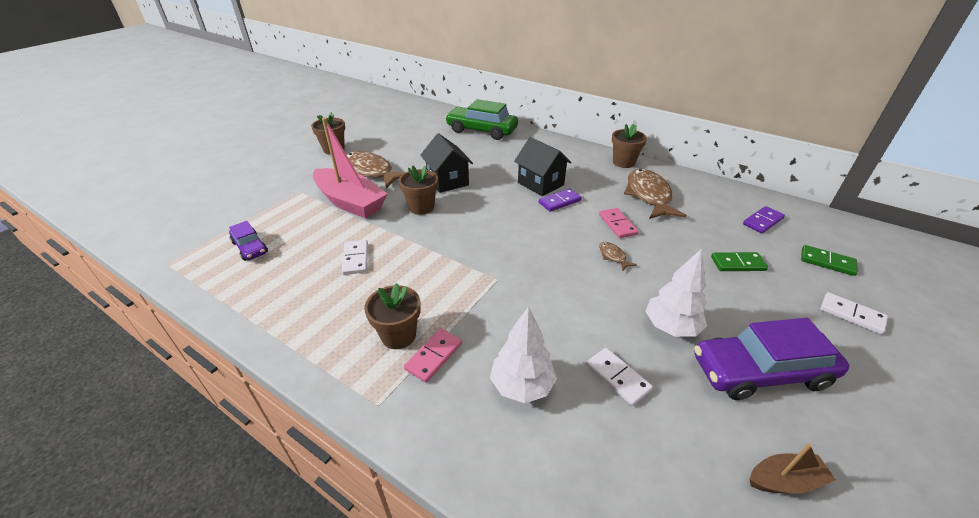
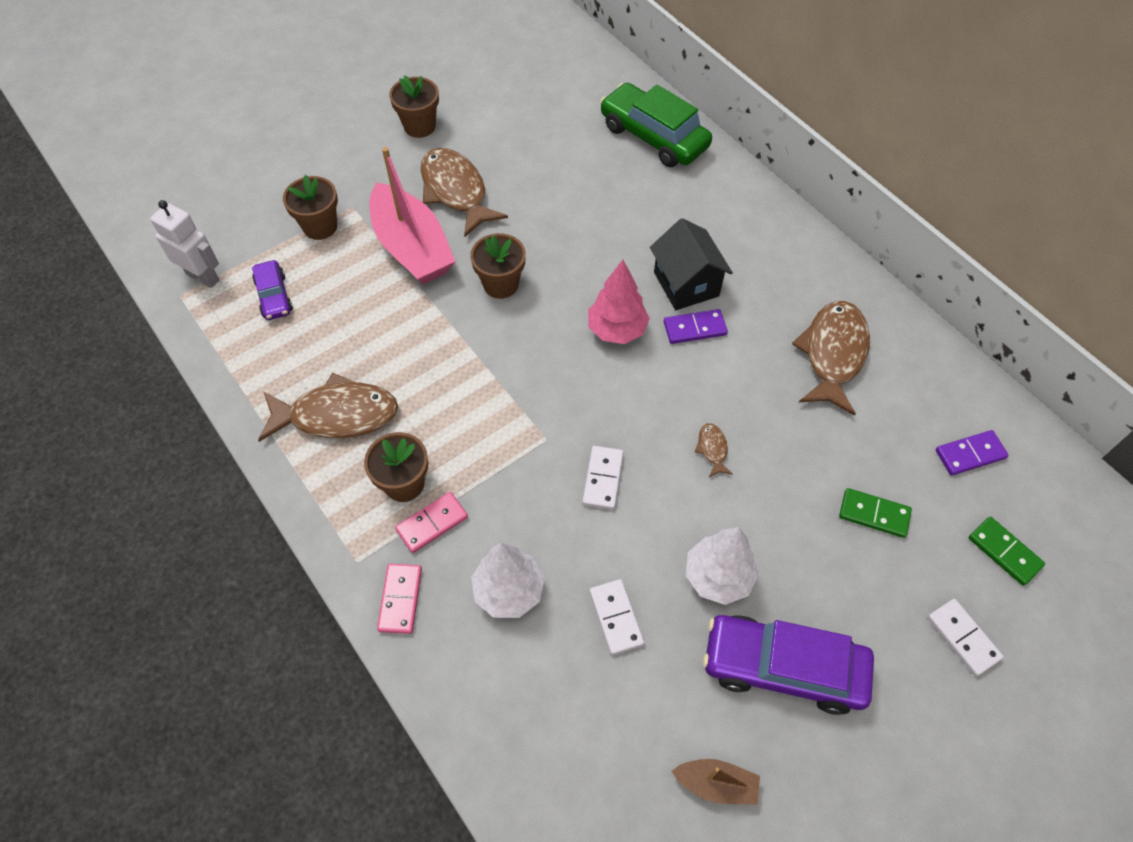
camera: 20 degrees right, 20 degrees up
white domino [342,240,368,275] -> white domino moved to [582,446,624,510]
black house [420,133,473,193] -> none
pink domino [599,208,638,238] -> pink domino moved to [377,564,422,634]
brown flower pot [612,124,647,168] -> brown flower pot moved to [283,175,338,240]
none -> white robot [150,200,219,288]
none -> brown fish [258,373,398,442]
none -> pink tree [588,260,650,344]

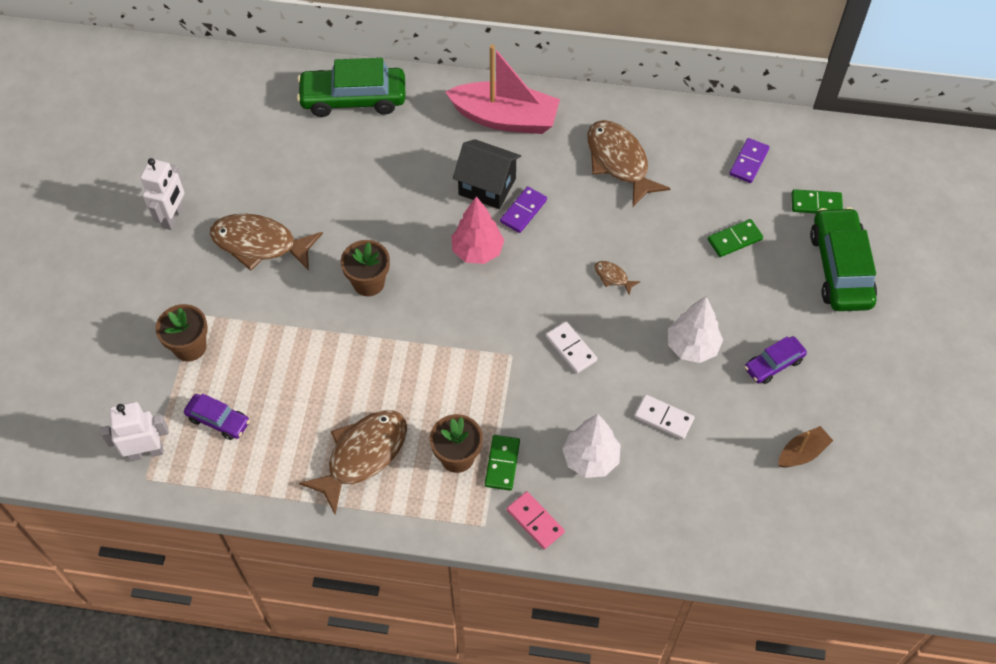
camera: 45 degrees left, 0 degrees up
pink boat [370,147,456,284] -> pink boat moved to [445,45,560,134]
brown flower pot [389,75,439,138] -> white robot [140,158,185,230]
pink domino [395,492,468,553] -> green domino [485,435,520,491]
purple car [703,615,874,715] -> purple car [745,336,807,384], size x0.53
white domino [927,599,1004,676] -> green car [810,207,877,311]

